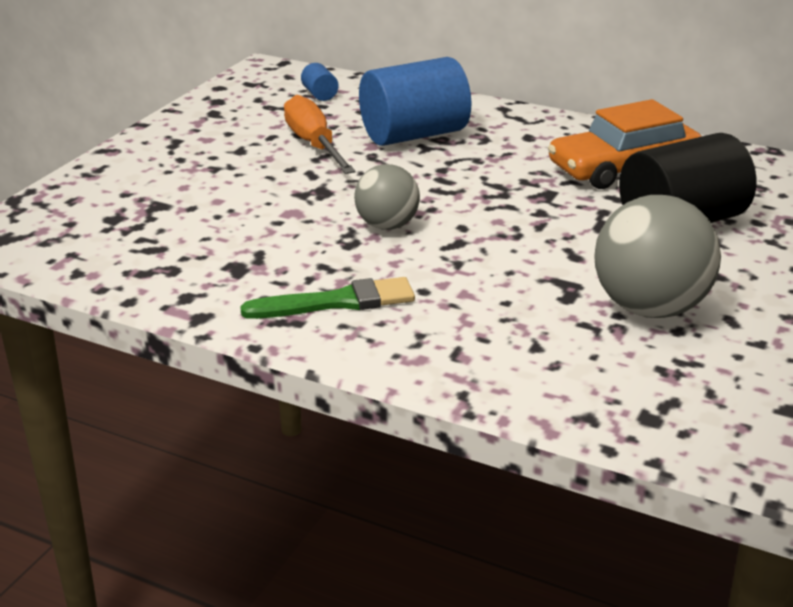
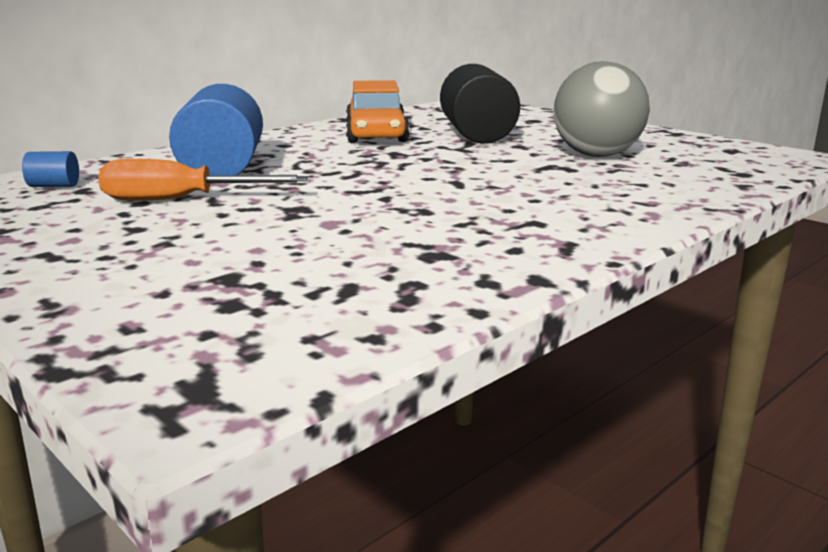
camera: 70 degrees left, 10 degrees down
green brush [240,277,415,319] -> none
grey ball [354,164,420,230] -> none

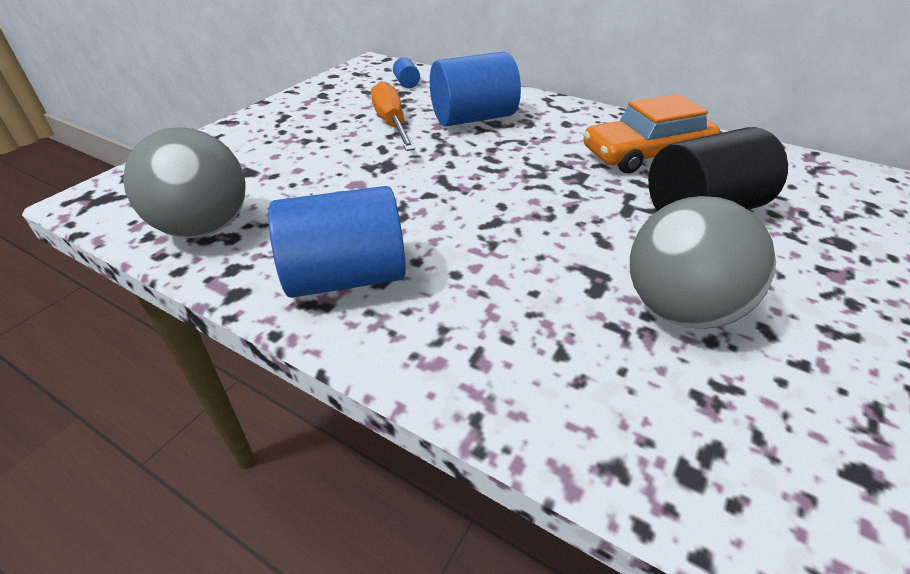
camera: 75 degrees right, 20 degrees up
none -> grey ball [123,127,246,238]
none -> blue cylinder [268,186,406,298]

